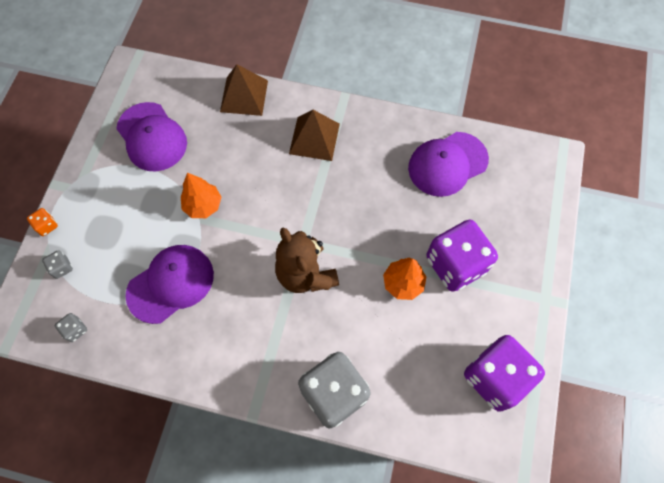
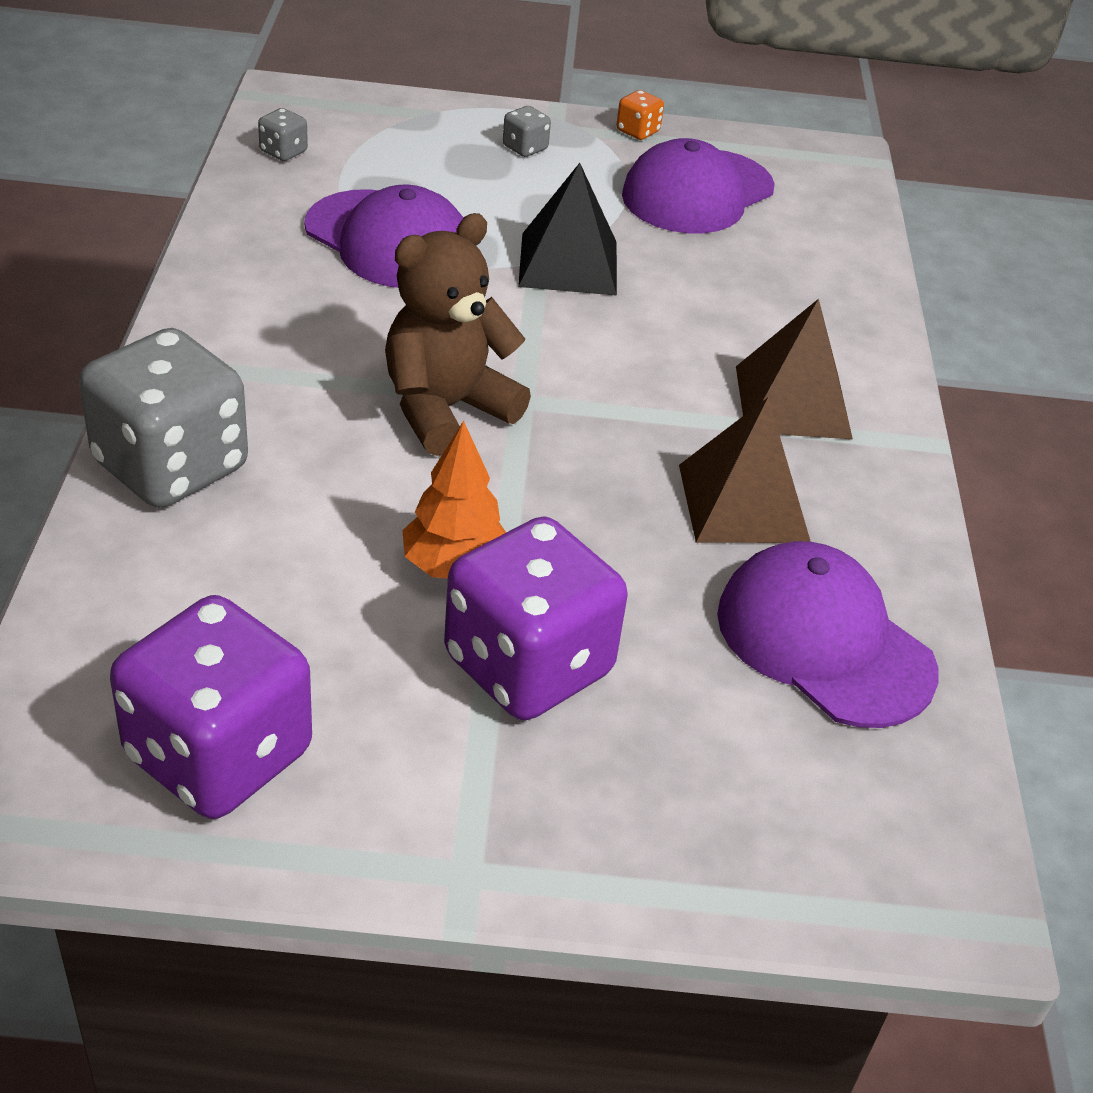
camera: 75 degrees right, 25 degrees down
orange dice [27,208,58,236] -> orange dice moved to [616,90,664,140]
grey dice [42,250,73,279] -> grey dice moved to [503,106,551,157]
orange tree [181,173,222,218] -> black pyramid [518,163,617,296]
brown pyramid [220,64,268,116] -> brown pyramid moved to [679,398,811,543]

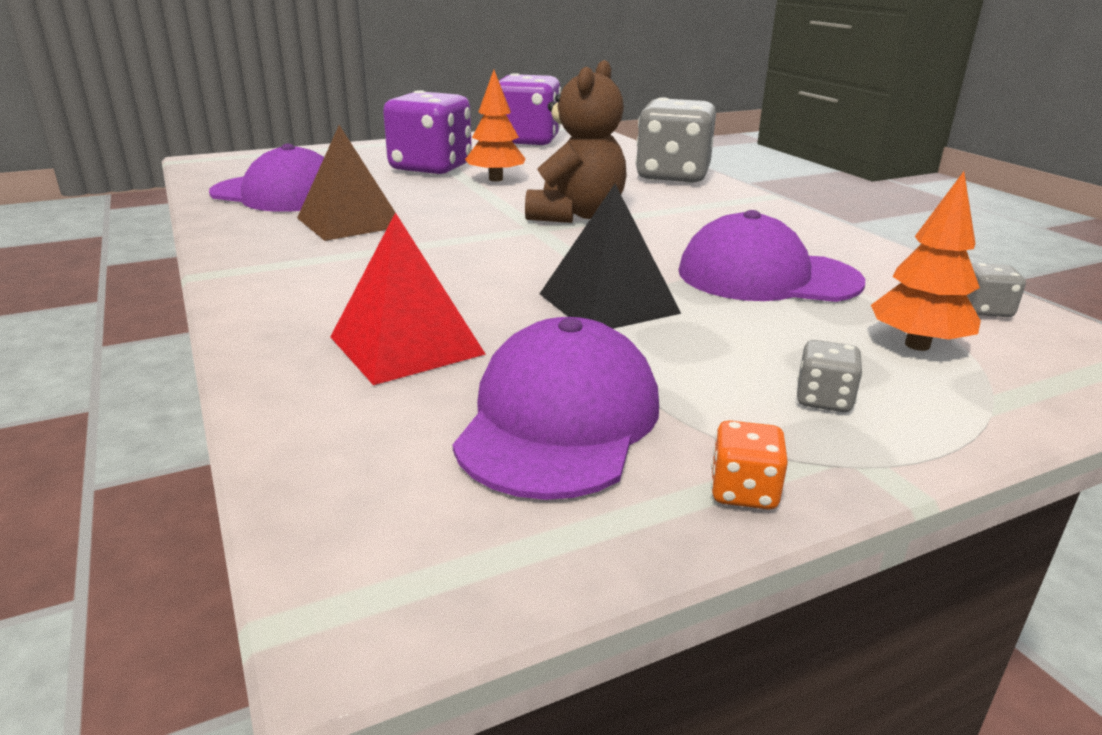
camera: 155 degrees right, 15 degrees down
brown pyramid [736,299,853,439] -> none
none -> red pyramid [330,212,486,385]
none -> orange tree [871,171,981,351]

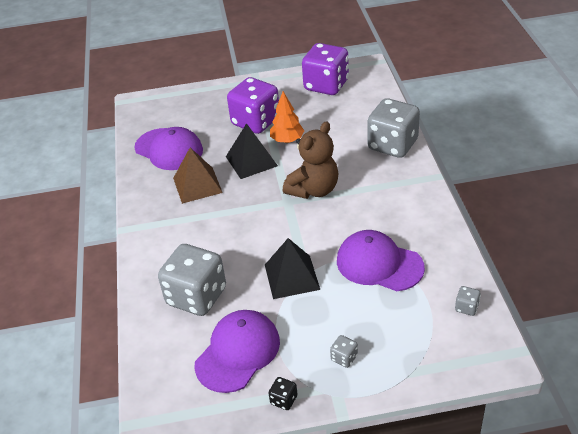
camera: 20 degrees right, 15 degrees up
red pyramid [330,212,486,385] -> grey dice [158,244,226,316]
orange dice [711,420,788,509] -> black dice [269,377,297,410]
orange tree [871,171,981,351] -> none
none -> black pyramid [226,123,278,179]

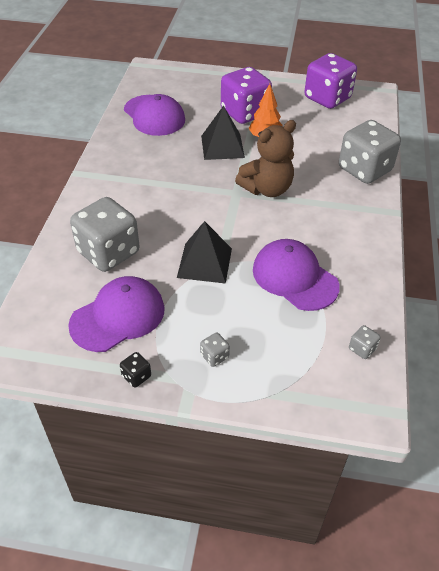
camera: 15 degrees right, 5 degrees up
brown pyramid [173,148,223,204] -> none

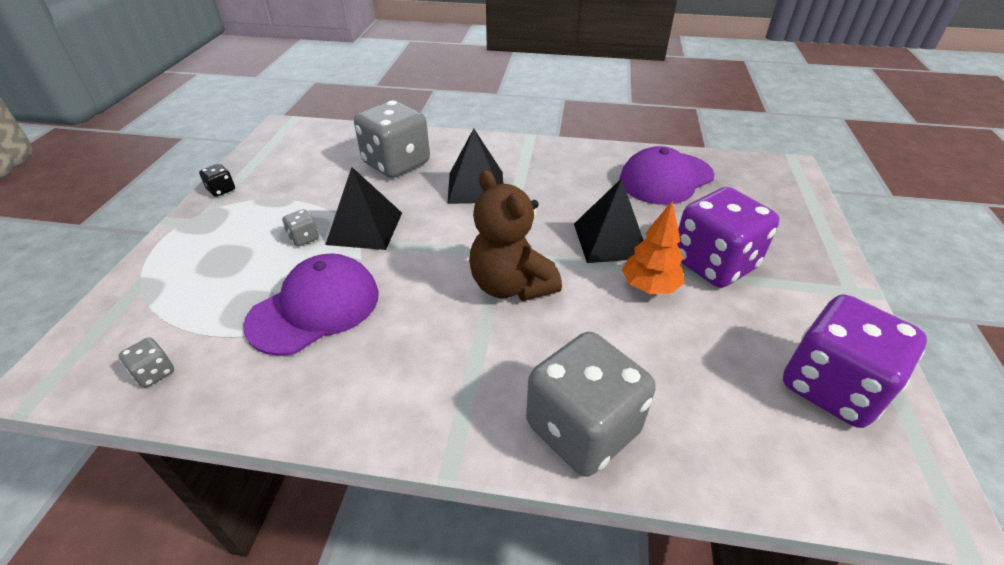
camera: 90 degrees right, 5 degrees down
purple cap [68,276,165,352] -> none
grey dice [200,333,230,367] -> grey dice moved to [282,209,319,246]
none -> black pyramid [447,128,503,204]

